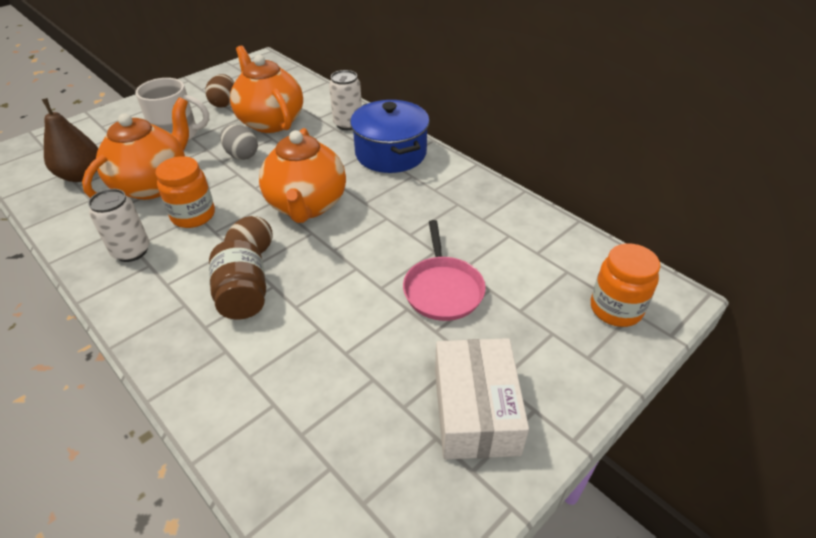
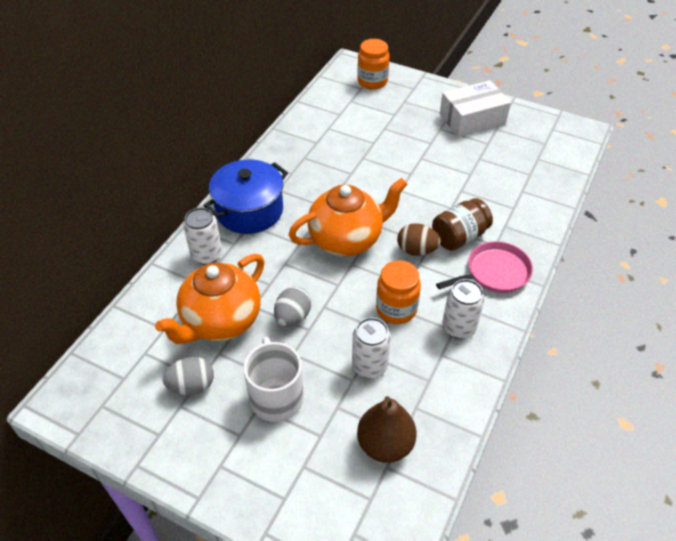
camera: 110 degrees left, 5 degrees up
orange teapot [82,97,189,200] -> white can [352,317,391,379]
brown egg [205,74,234,108] -> grey egg [162,357,214,395]
pink pan [403,220,486,321] -> pink pan moved to [436,241,533,293]

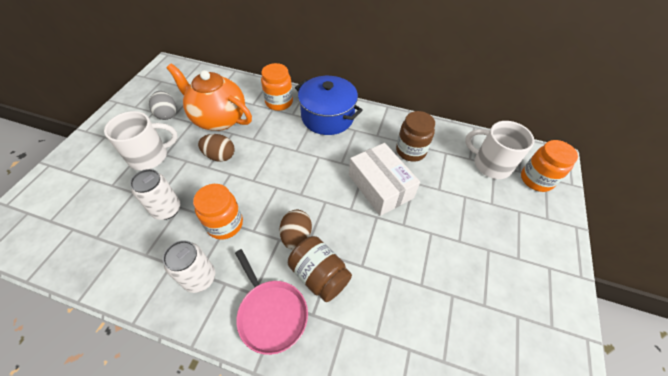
camera: 80 degrees right, 5 degrees up
white can [183,207,222,265] -> orange jar [261,63,293,111]
grey egg [274,287,311,327] -> brown egg [198,134,234,162]
orange teapot [289,178,407,256] -> none
brown pear [357,396,417,463] -> none
white box [440,80,511,137] -> white box moved to [349,143,420,216]
none -> brown jar [396,111,435,162]
none -> white mug [465,121,534,179]

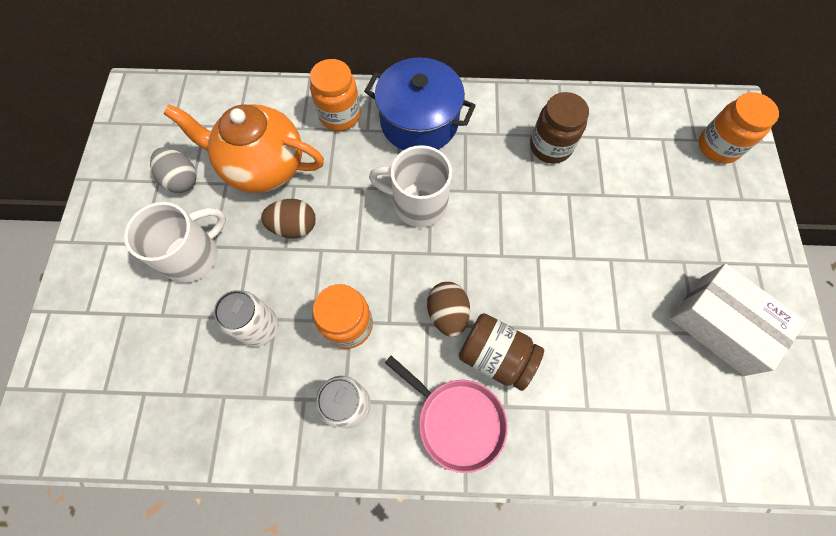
camera: 15 degrees left, 15 degrees up
white box [349,143,420,216] -> white box moved to [670,264,806,376]
white mug [465,121,534,179] -> white mug moved to [369,145,452,227]

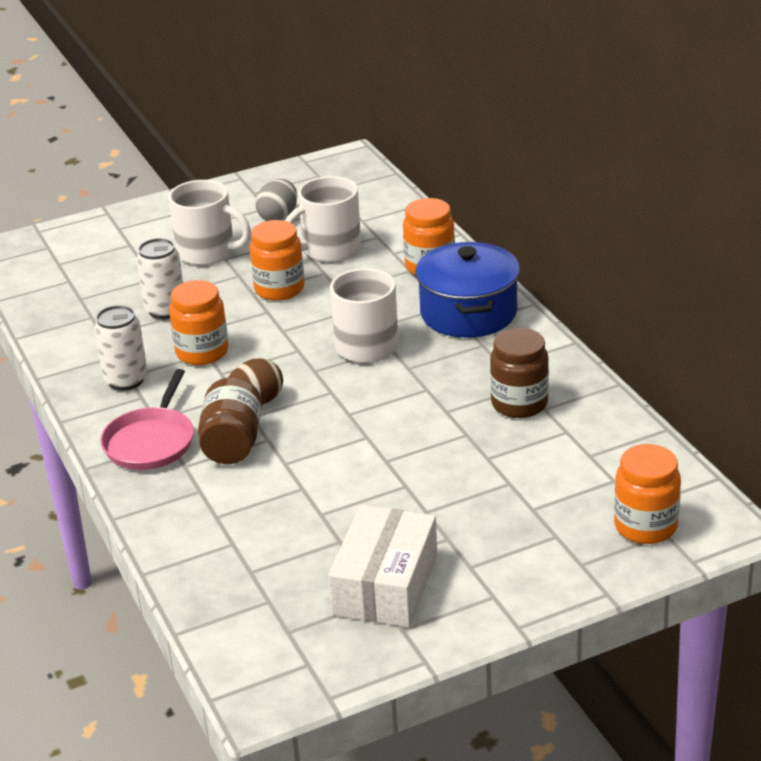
camera: 65 degrees right, 35 degrees down
orange teapot [164,104,324,193] -> white mug [285,176,361,262]
brown egg [261,199,316,238] -> orange jar [249,220,305,301]

